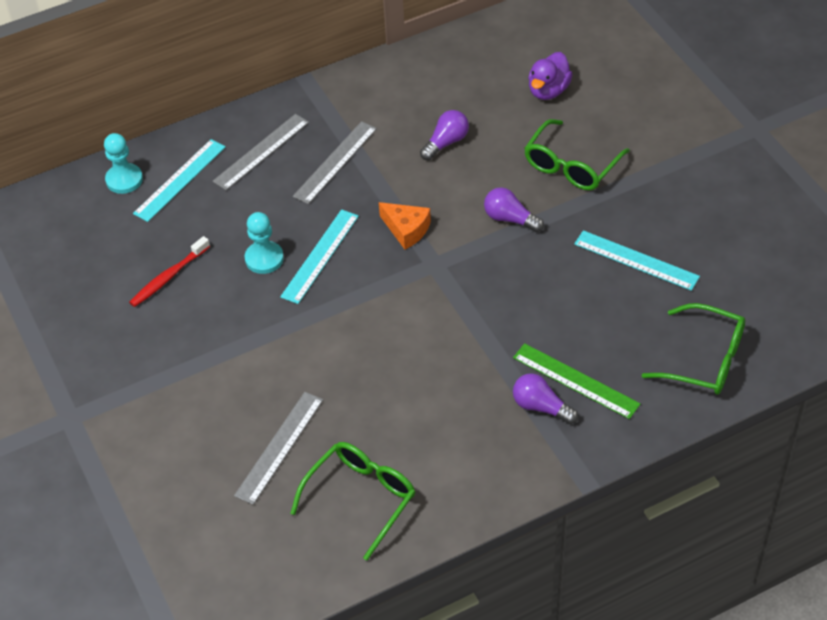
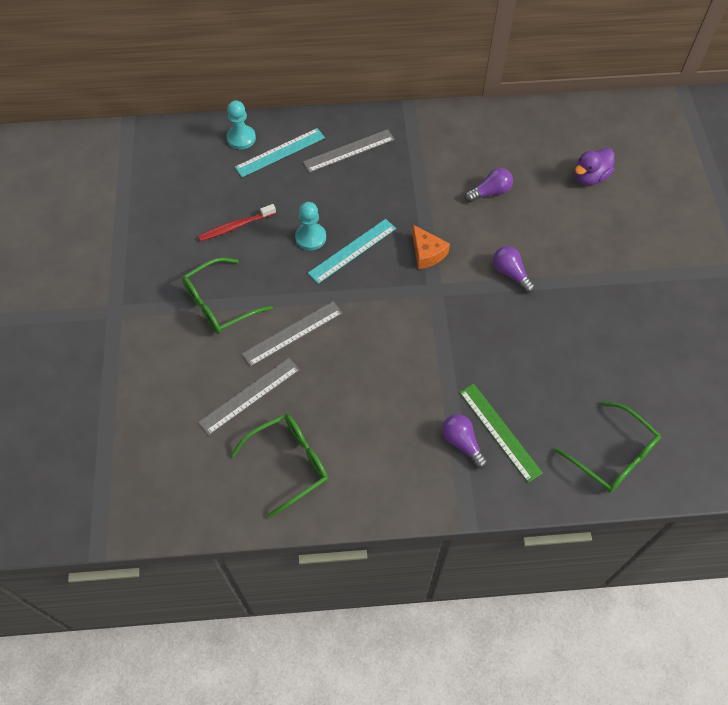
camera: 20 degrees right, 10 degrees up
grey ruler [293,121,377,204] -> grey ruler moved to [242,301,342,367]
green glasses [524,119,630,190] -> green glasses moved to [182,257,273,334]
turquoise ruler [574,230,700,291] -> none

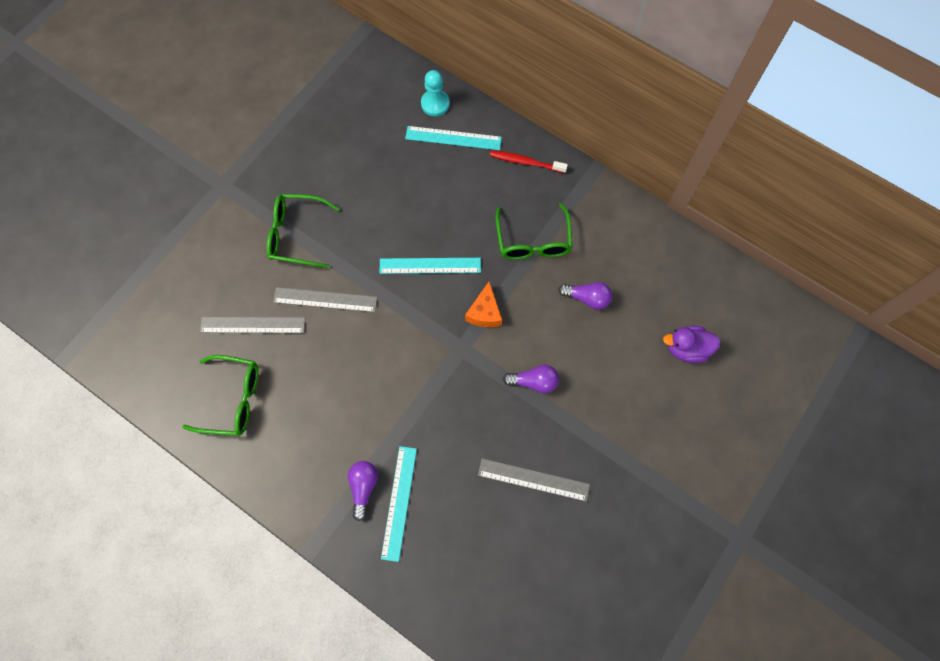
camera: 40 degrees right, 10 degrees up
red toothbrush [198,204,276,241] -> red toothbrush moved to [490,150,568,173]
turquoise pawn [295,202,326,251] -> none
grey ruler [303,129,395,173] -> grey ruler moved to [478,458,590,502]
green ruler [459,384,543,483] -> turquoise ruler [381,446,417,562]
purple light bulb [493,246,535,293] -> purple light bulb turned 90 degrees clockwise [503,365,559,393]
green glasses [554,401,661,493] -> green glasses moved to [496,203,573,260]

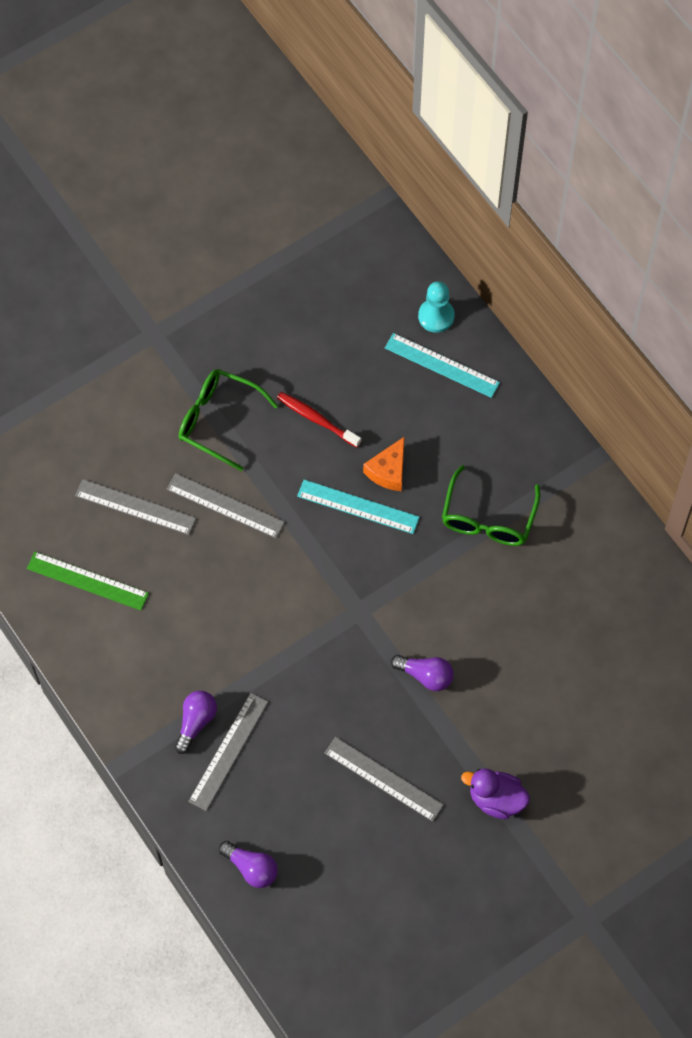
camera: 20 degrees right, 5 degrees down
green glasses [182,355,258,436] -> green ruler [27,552,149,610]
turquoise ruler [381,446,417,562] -> grey ruler [188,693,268,811]
orange cheese [465,282,502,327] -> orange cheese moved to [363,437,404,491]
red toothbrush [490,150,568,173] -> red toothbrush moved to [277,392,361,448]
purple light bulb [558,282,612,310] -> purple light bulb moved to [219,841,278,888]
purple duck [663,326,721,363] -> purple duck moved to [461,769,530,819]

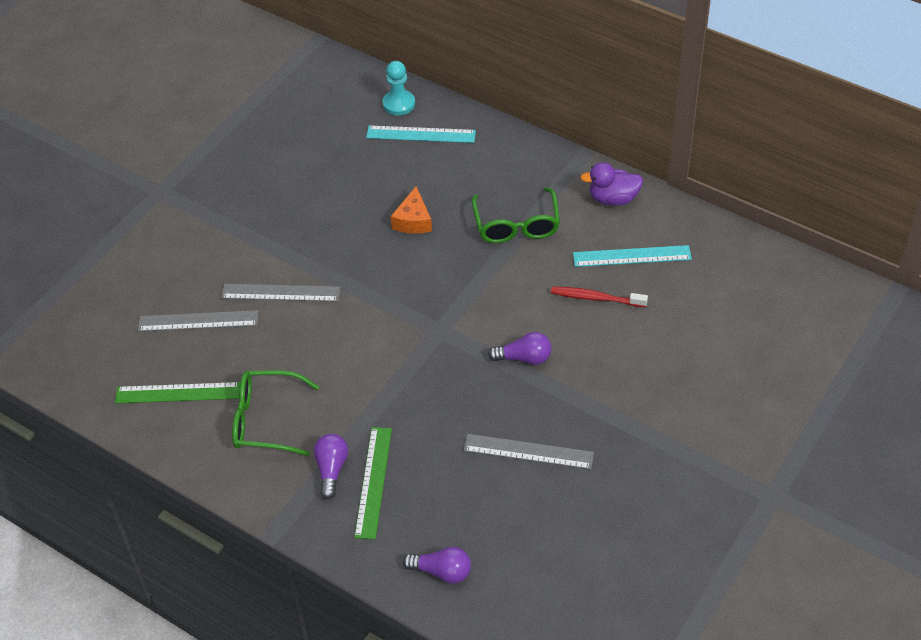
camera: 20 degrees left, 15 degrees down
green glasses [179,369,278,471] -> green glasses moved to [232,370,319,456]
grey ruler [188,693,268,811] -> green ruler [354,427,392,539]
red toothbrush [277,392,361,448] -> red toothbrush moved to [551,287,648,307]
turquoise ruler [297,480,420,534] -> turquoise ruler moved to [573,245,692,267]
purple duck [461,769,530,819] -> purple duck moved to [580,162,643,206]

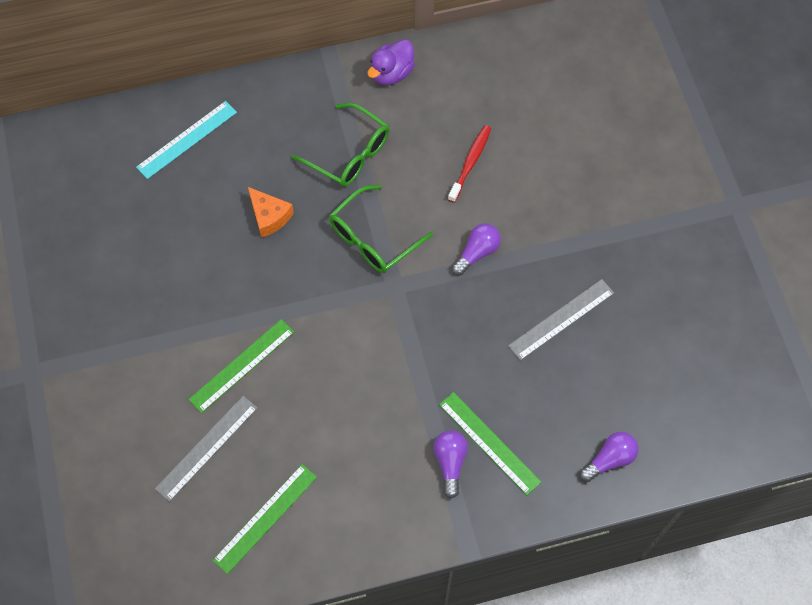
camera: 50 degrees left, 15 degrees up
grey ruler [221,284,340,302] -> green ruler [188,319,294,413]
green glasses [232,370,319,456] -> green glasses moved to [329,185,433,273]
purple light bulb [314,434,348,499] -> purple light bulb turned 45 degrees clockwise [434,430,468,499]
turquoise pawn [383,61,415,115] -> none
red toothbrush [551,287,648,307] -> red toothbrush turned 150 degrees clockwise [448,125,491,203]
turquoise ruler [573,245,692,267] -> none

